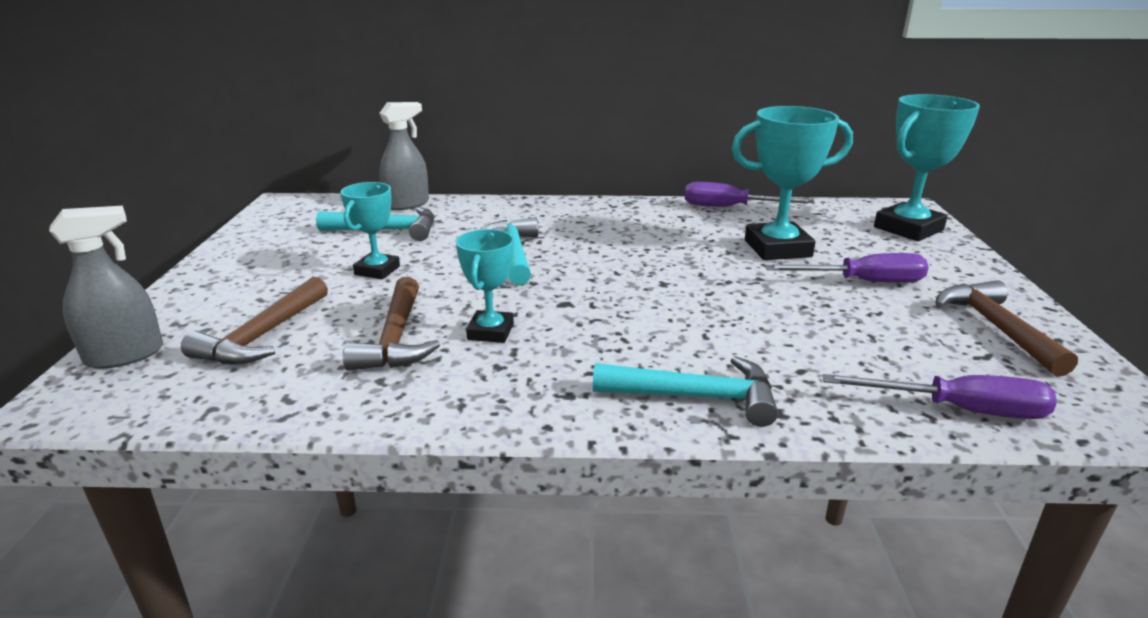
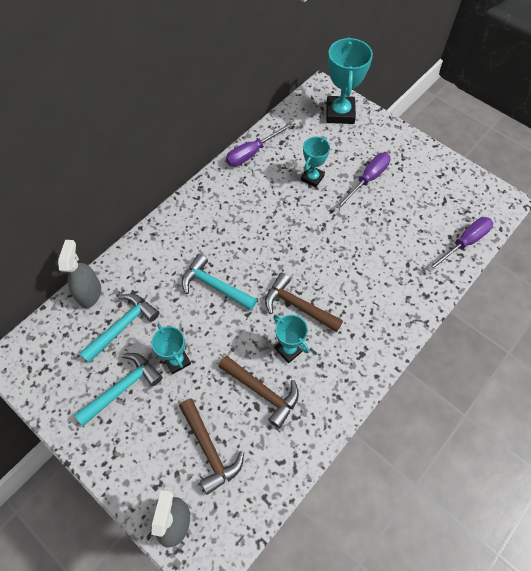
camera: 50 degrees left, 35 degrees up
turquoise hammer [593,356,778,427] -> turquoise hammer moved to [75,353,163,426]
turquoise trophy [732,106,853,260] -> turquoise trophy [301,137,330,188], size x0.60
brown hammer [935,280,1078,377] -> brown hammer moved to [265,273,343,332]

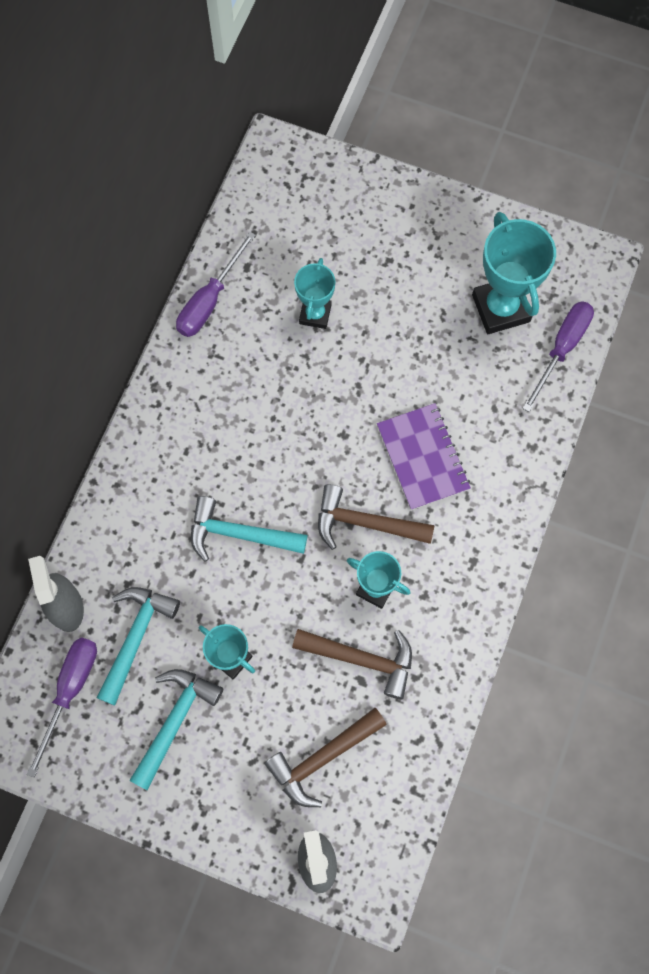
camera: 20 degrees left, 10 degrees up
brown hammer [179,398,244,495] -> brown hammer turned 105 degrees clockwise [264,708,387,807]
turquoise trophy [326,37,373,124] -> turquoise trophy moved to [472,212,556,334]
purple screwdriver [336,153,391,209] -> purple screwdriver moved to [26,637,97,778]
none -> purple notebook [377,403,471,510]

